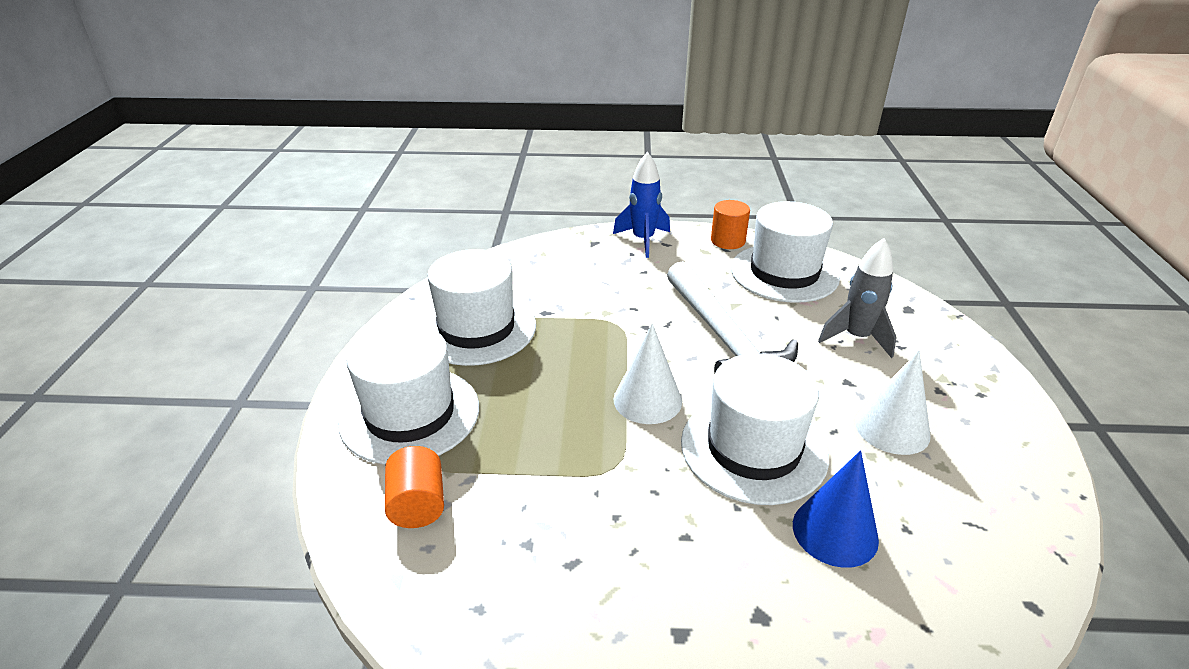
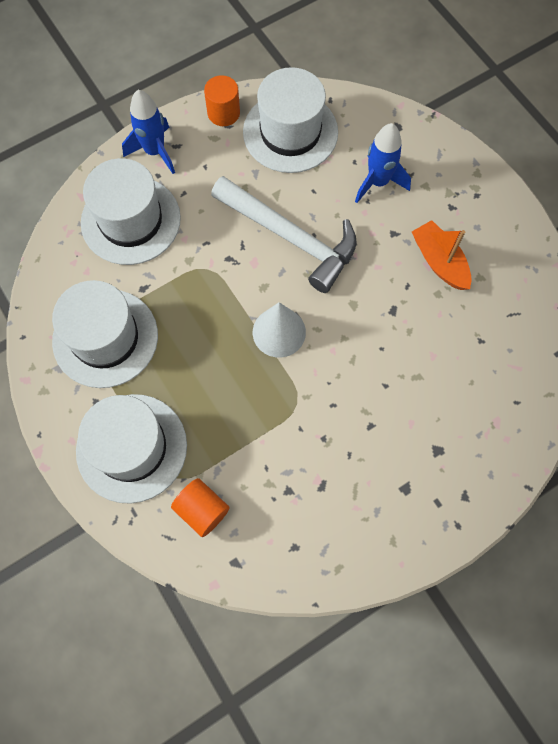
camera: 35 degrees left, 35 degrees up
white hat [681,353,829,505] -> white hat moved to [81,158,181,265]
blue cone [793,450,879,568] -> none
grey rocket [818,238,897,358] -> blue rocket [355,123,411,203]
white cone [855,350,931,455] -> orange boat [412,220,472,290]

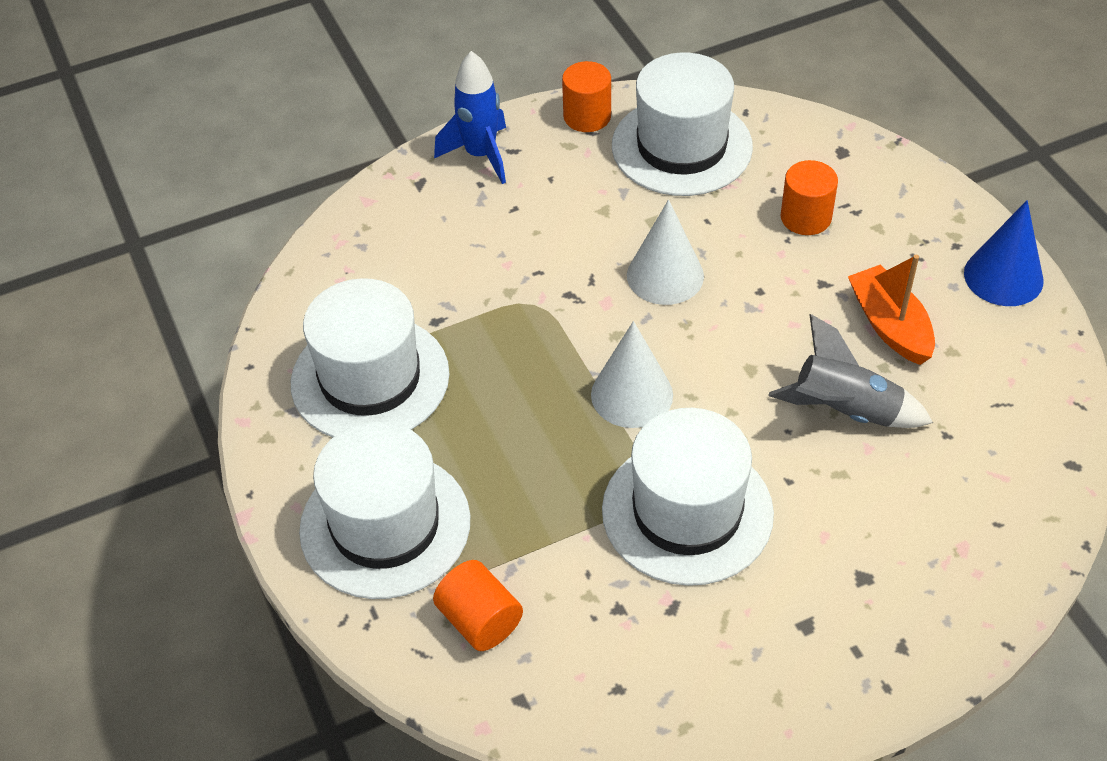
camera: 10 degrees right, 20 degrees down
white hat [81,158,181,265] -> white hat moved to [602,408,774,586]
white hammer [211,176,357,293] -> white cone [627,200,704,305]
blue rocket [355,123,411,203] -> orange cylinder [781,160,838,235]
none -> grey rocket [768,314,933,428]
none -> blue cone [964,200,1043,306]

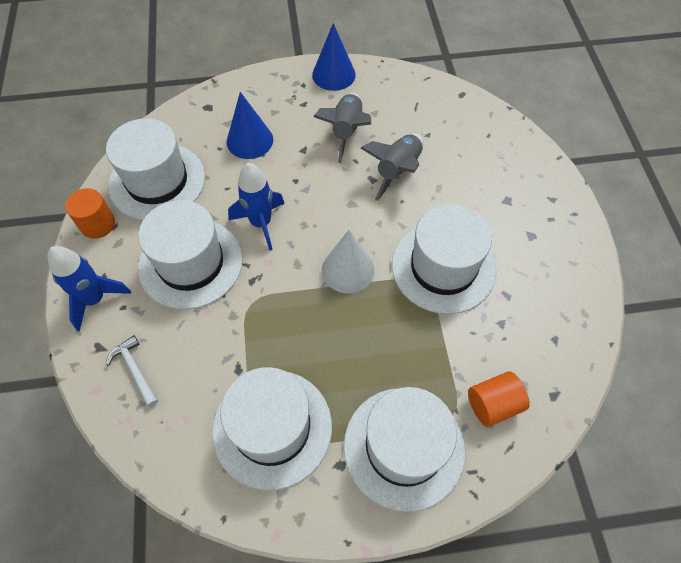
camera: 75 degrees left, 10 degrees up
white cone [627,200,704,305] -> blue rocket [228,163,285,250]
orange cylinder [781,160,838,235] -> blue cone [227,92,273,159]
orange boat [848,255,935,365] -> grey rocket [313,93,371,163]
none -> white hammer [106,335,158,407]
none -> white hat [138,200,243,310]

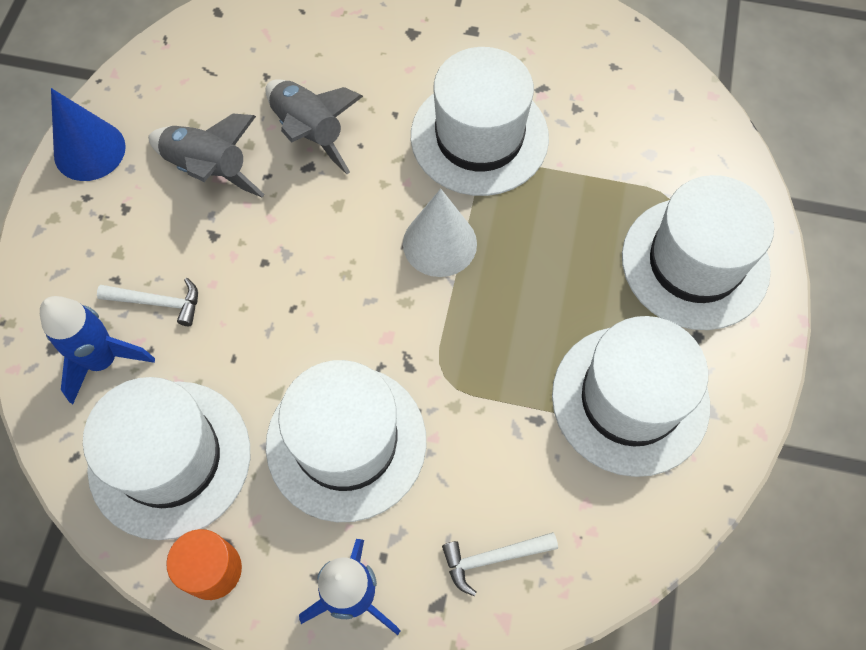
camera: 70 degrees left, 5 degrees up
blue cone [227,92,273,159] -> white hammer [97,278,198,326]
blue rocket [228,163,285,250] -> blue rocket moved to [40,296,155,404]
orange cylinder [468,371,530,427] -> none

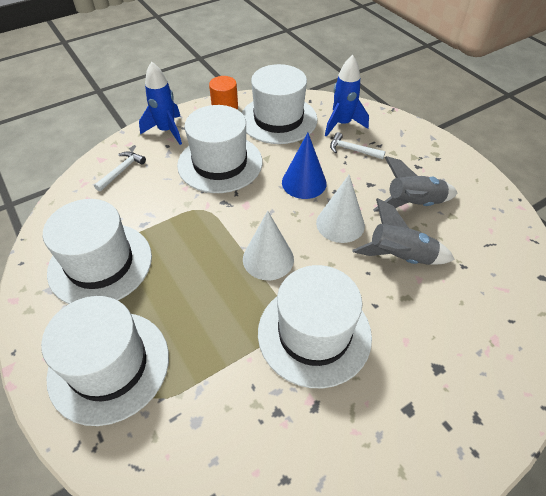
camera: 135 degrees right, 15 degrees down
blue cone [51,88,126,181] -> blue cone moved to [282,133,327,199]
white hammer [97,278,198,326] -> white hammer turned 60 degrees clockwise [330,132,386,159]
none -> white cone [316,174,365,243]

